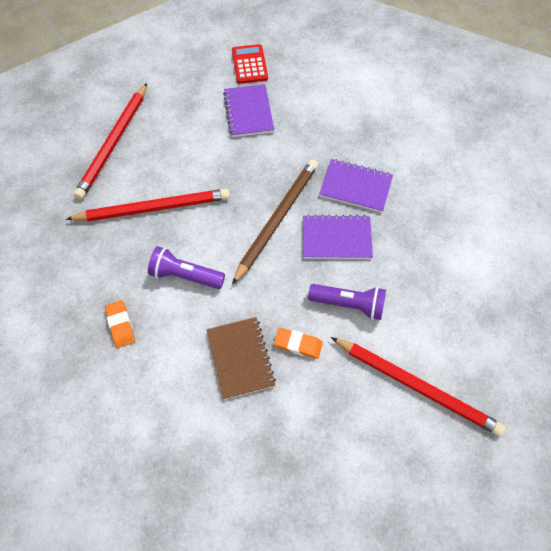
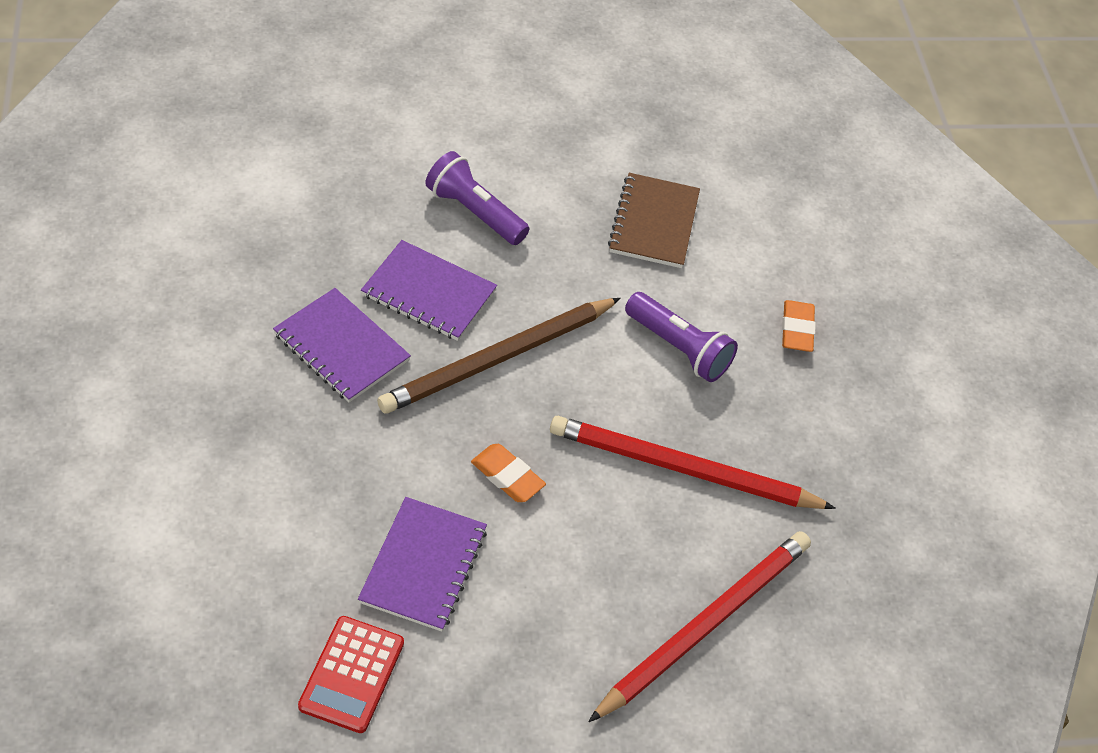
camera: 160 degrees left, 10 degrees down
orange eraser [274,328,323,359] -> orange eraser moved to [471,444,546,502]
red pencil [331,337,506,436] -> none

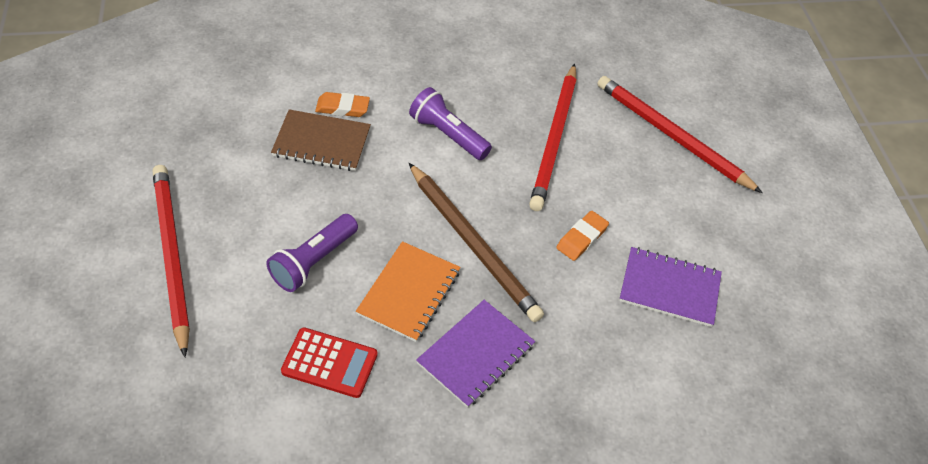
camera: 90 degrees left, 0 degrees up
red calculator [298,616,404,733] -> red calculator moved to [281,327,378,398]
purple notebook [361,240,497,341] -> orange notebook [356,241,461,342]
purple flashlight [625,292,738,382] -> purple flashlight turned 90 degrees counterclockwise [409,87,492,160]
orange eraser [782,300,816,352] -> orange eraser moved to [315,92,370,117]
none -> red pencil [153,165,190,357]

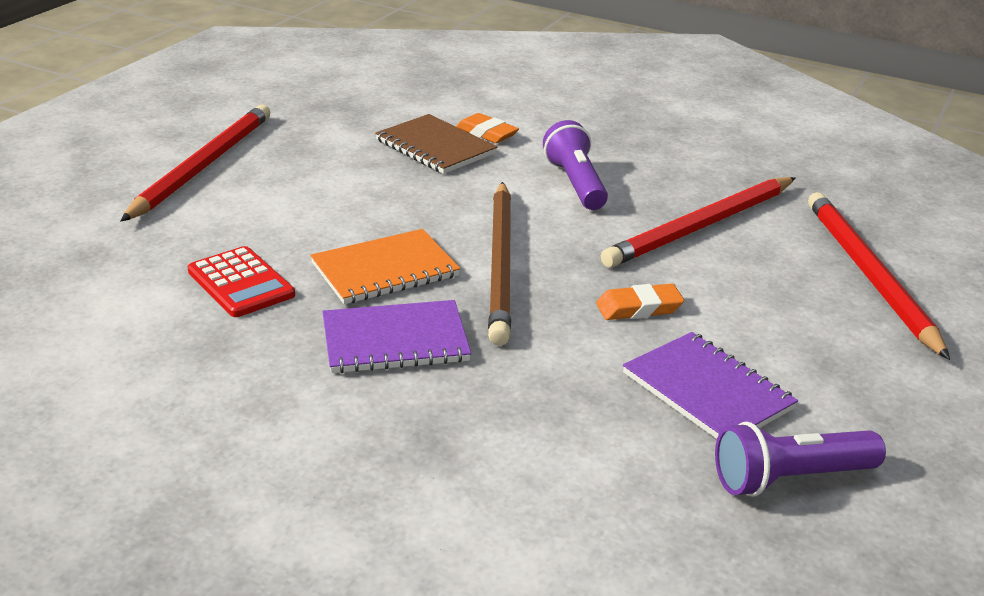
camera: 40 degrees right, 20 degrees down
purple flashlight [266,214,358,292] -> purple flashlight moved to [715,422,886,497]

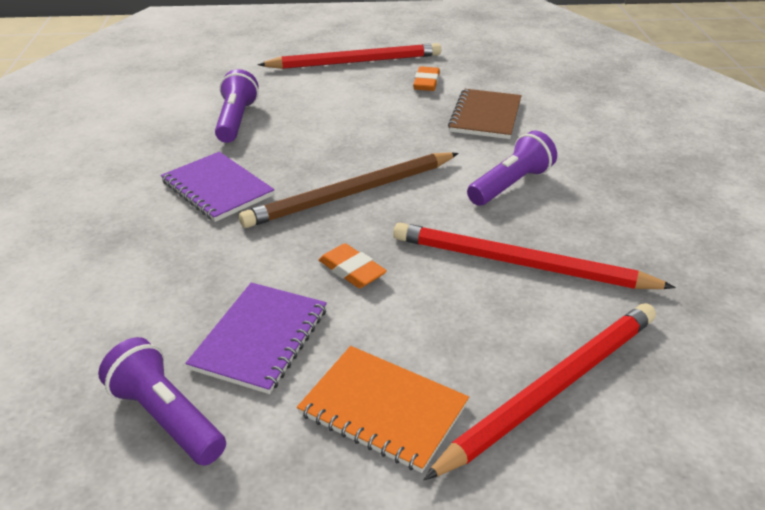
camera: 60 degrees right, 5 degrees up
red calculator [188,246,295,317] -> purple flashlight [215,69,259,143]
orange notebook [310,229,460,304] -> orange notebook moved to [297,346,469,473]
orange eraser [456,113,519,143] -> orange eraser moved to [413,66,440,91]

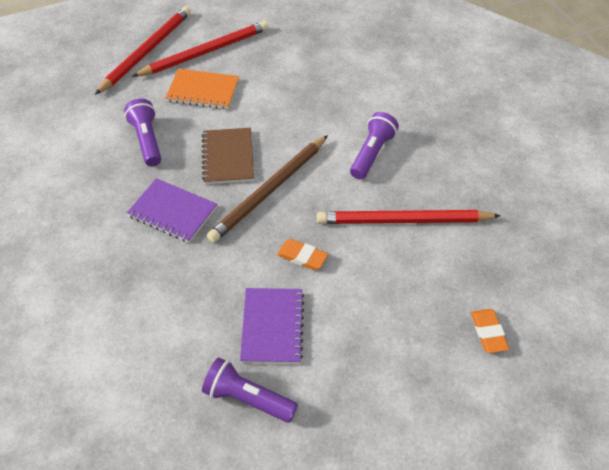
camera: 20 degrees left, 15 degrees up
orange notebook [297,346,469,473] -> orange notebook moved to [165,69,239,109]
orange eraser [413,66,440,91] -> orange eraser moved to [471,309,509,353]
red pencil [423,303,656,480] -> red pencil moved to [95,6,191,95]
brown notebook [448,89,522,139] -> brown notebook moved to [202,128,254,184]

